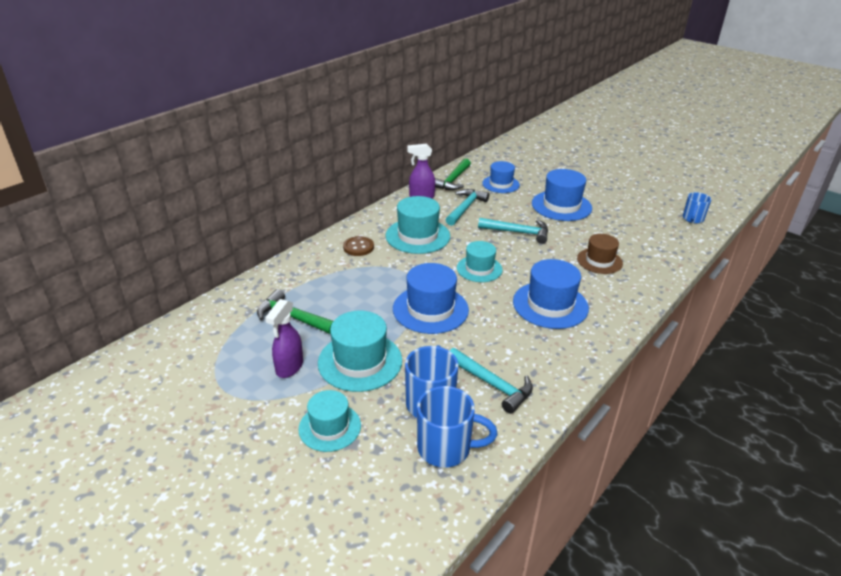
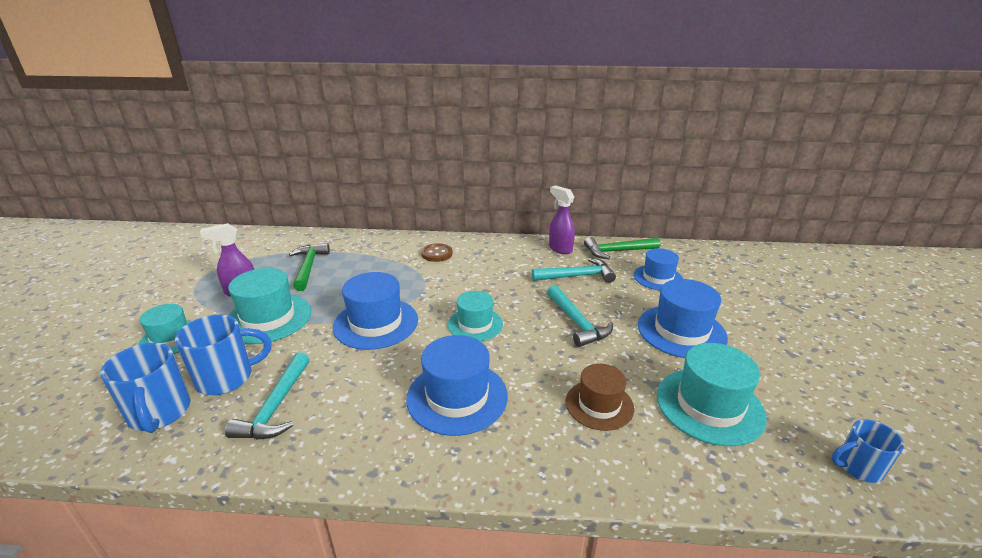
camera: 55 degrees right, 5 degrees down
turquoise hat [385,196,450,254] -> turquoise hat moved to [657,343,767,446]

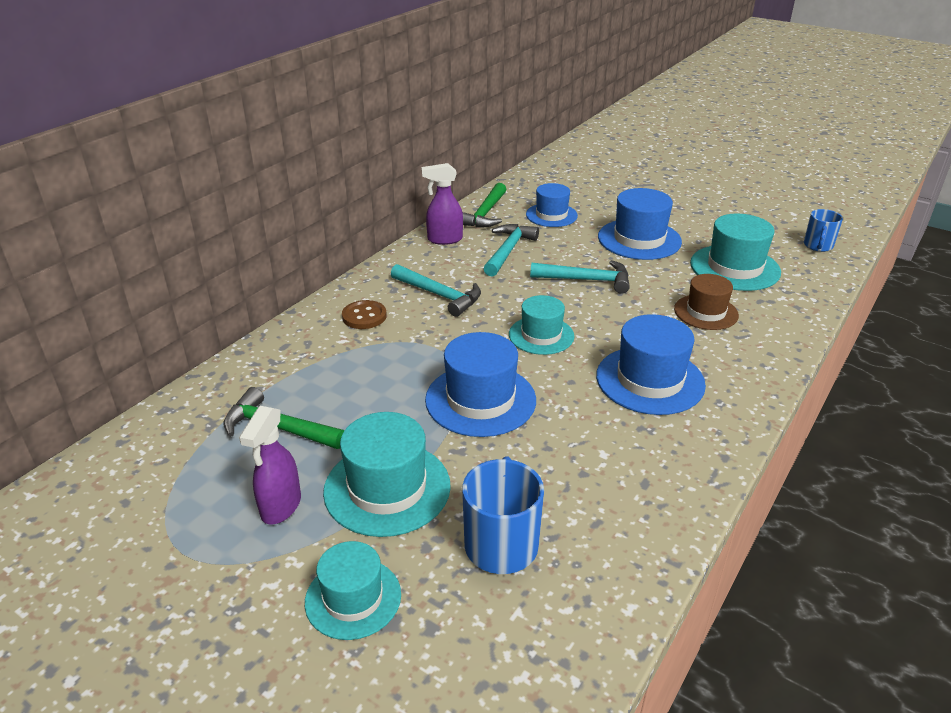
camera: 60 degrees left, 5 degrees up
blue mug [100,343,191,433] -> none
turquoise hammer [225,352,310,439] -> turquoise hammer moved to [391,264,481,317]

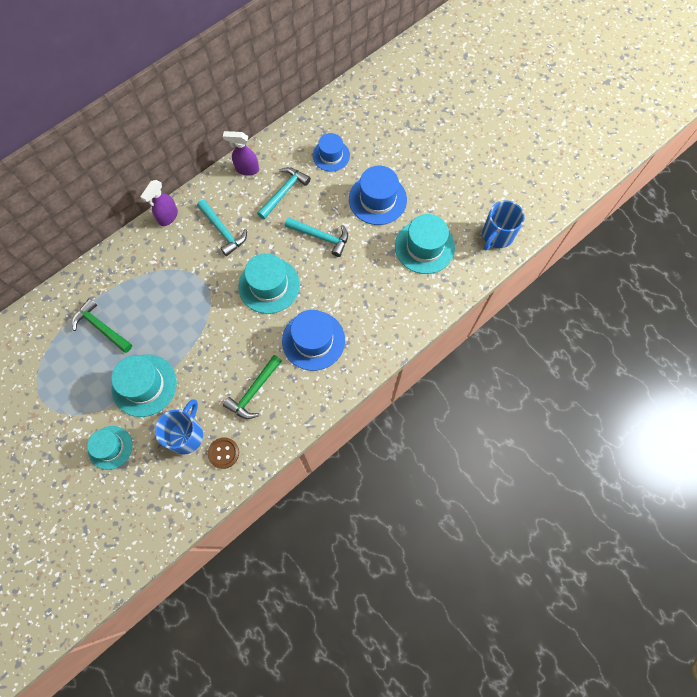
camera: 15 degrees right, 35 degrees up
purple spray bottle [239,406,301,525] -> purple spray bottle moved to [140,180,178,226]
brown button [342,300,387,329] -> brown button moved to [208,438,239,469]
blue hat [425,332,536,437] -> none
green hammer [462,183,507,228] -> green hammer moved to [223,355,282,419]
turquoise hat [509,295,574,355] -> turquoise hat [238,253,300,314], size x1.52
brown hat [674,274,739,330] -> none
blue mug [804,209,843,252] -> blue mug [482,200,525,250], size x1.59

